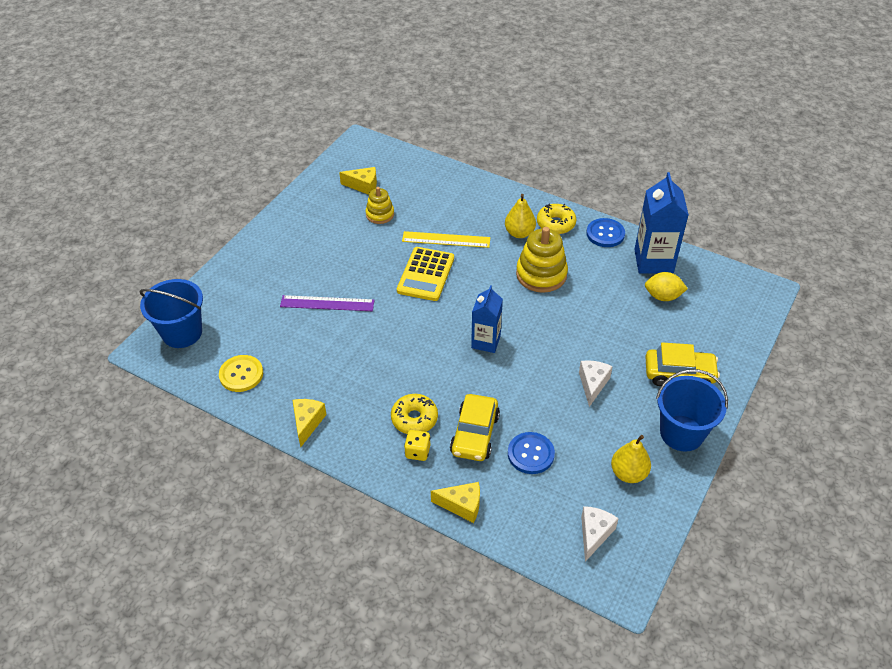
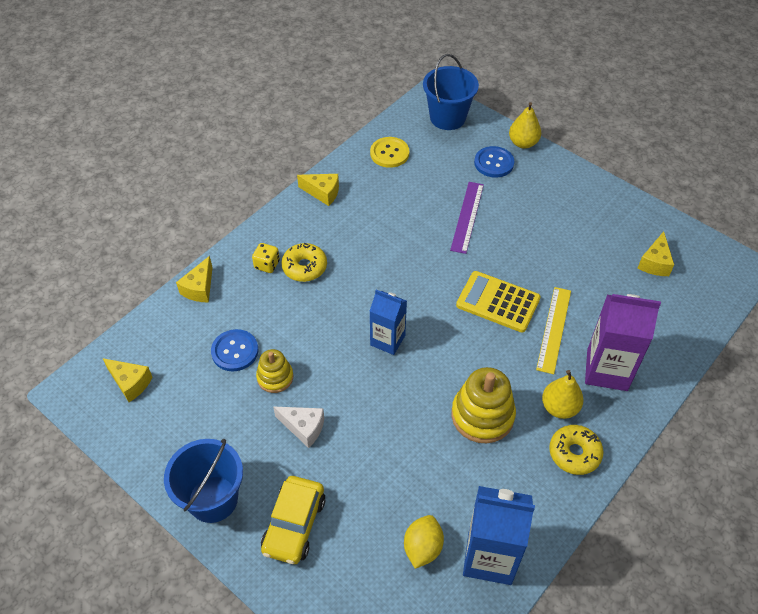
camera: 100 degrees right, 5 degrees up
yellow stacking toy [365,187,394,224] -> yellow stacking toy moved to [256,349,294,393]
yellow car [450,394,500,461] -> none
white cheese [581,506,619,562] -> yellow cheese [102,358,152,402]
blue button [586,218,625,247] -> blue button moved to [474,146,514,178]
yellow pear [611,435,651,483] -> yellow pear moved to [509,102,541,149]
none -> purple carton [585,294,661,391]

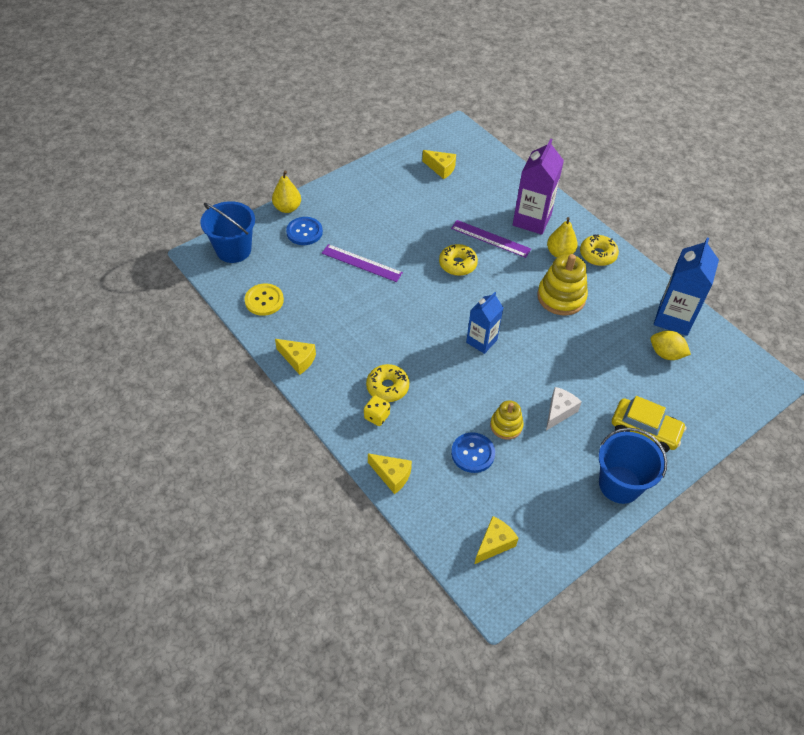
camera: 80 degrees left, 0 degrees up
yellow cheese [297,174,339,206] -> yellow cheese turned 90 degrees clockwise [275,339,316,375]
yellow calculator [456,271,541,332] -> yellow donut [439,244,478,276]
yellow ruler [536,287,571,374] -> purple ruler [451,220,531,258]

